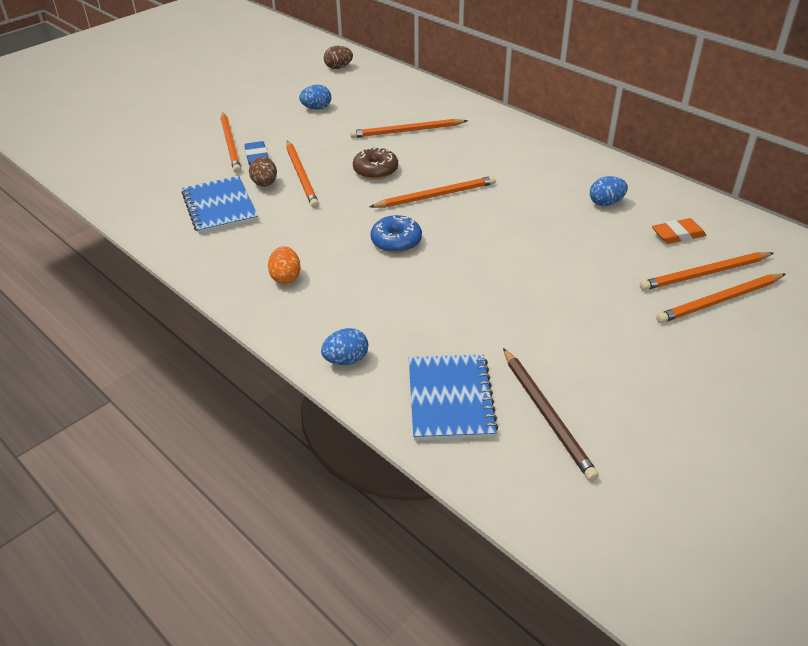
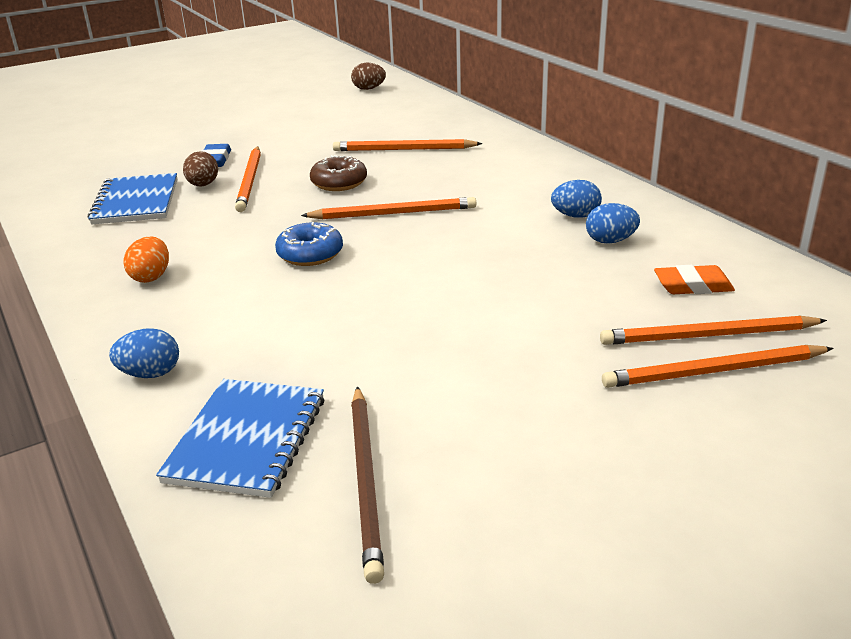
camera: 15 degrees right, 10 degrees down
orange pencil [221,112,241,173] -> none
blue egg [299,85,331,110] -> blue egg moved to [551,180,602,218]

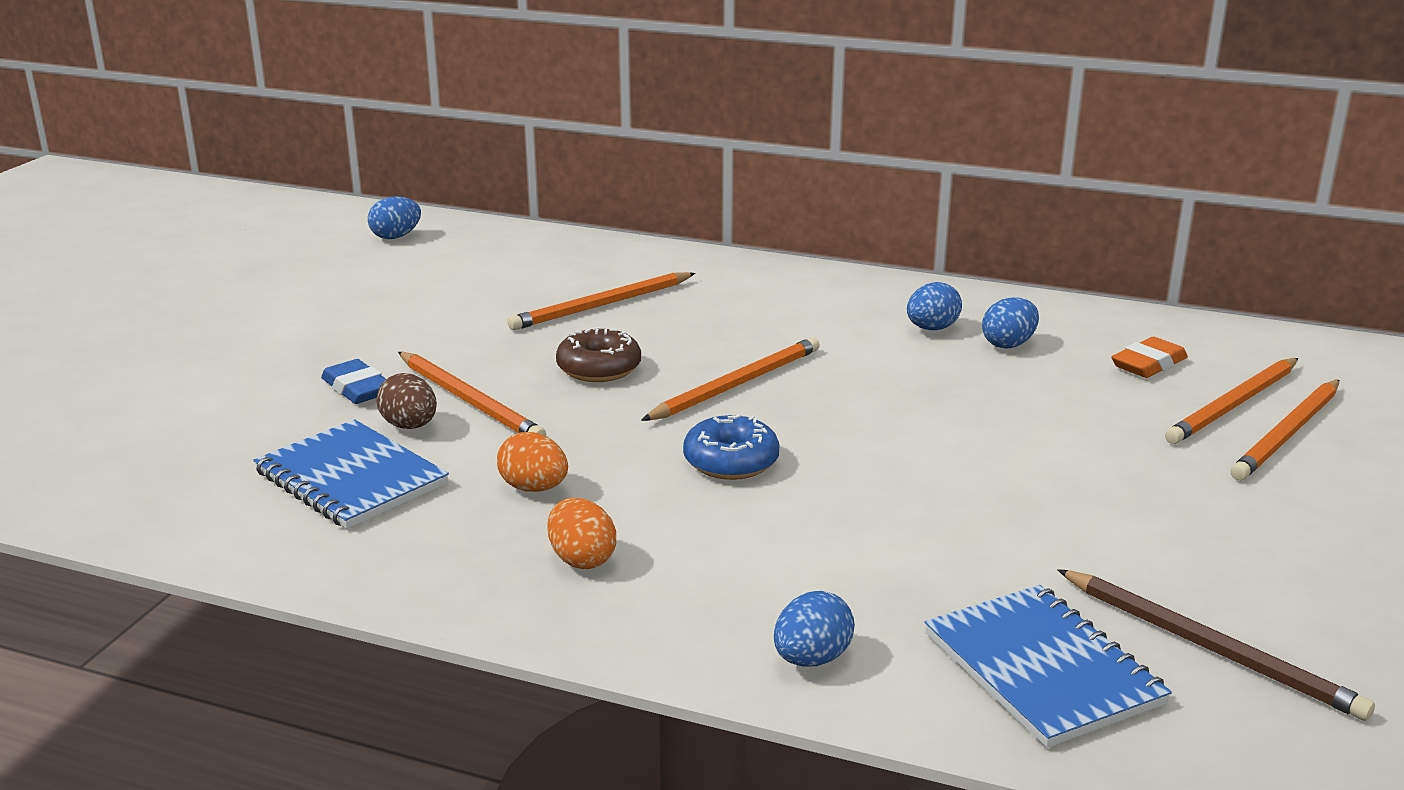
camera: 40 degrees left, 5 degrees down
brown egg [351,63,386,90] -> blue egg [368,196,421,239]
none -> orange egg [497,432,568,492]

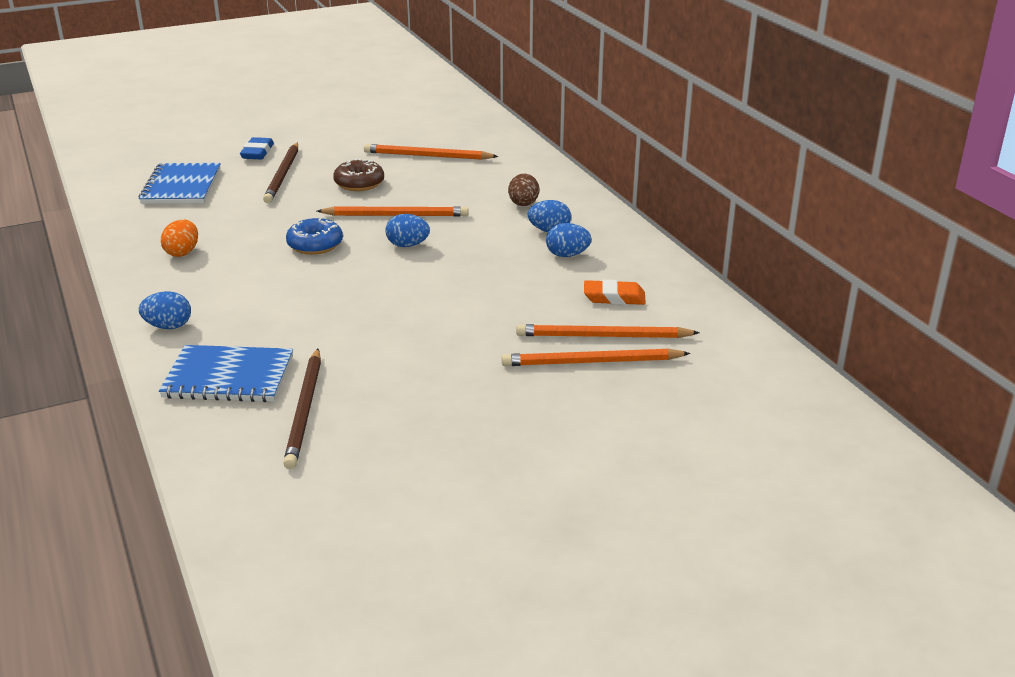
camera: 45 degrees right, 5 degrees up
blue egg [368,196,421,239] -> blue egg moved to [385,214,430,247]
brown egg [376,373,437,429] -> brown egg moved to [508,174,539,206]
orange pencil [398,352,546,436] -> brown pencil [263,142,298,203]
orange egg [497,432,568,492] -> none
blue notebook [924,585,1172,748] -> blue notebook turned 75 degrees clockwise [159,345,293,402]

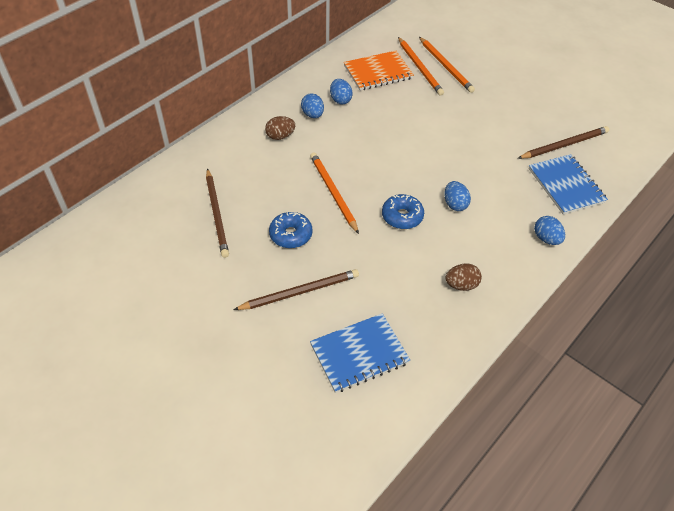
camera: 115 degrees left, 20 degrees up
orange egg [161,220,198,257] -> brown egg [445,263,482,291]
blue eraser [240,137,274,159] -> none
brown donut [333,158,384,191] -> blue donut [269,212,312,248]
orange pencil [364,144,498,160] -> brown pencil [206,168,229,258]
blue egg [385,214,430,247] -> blue egg moved to [444,181,471,211]
orange eraser [584,280,646,305] -> orange notebook [344,51,414,90]

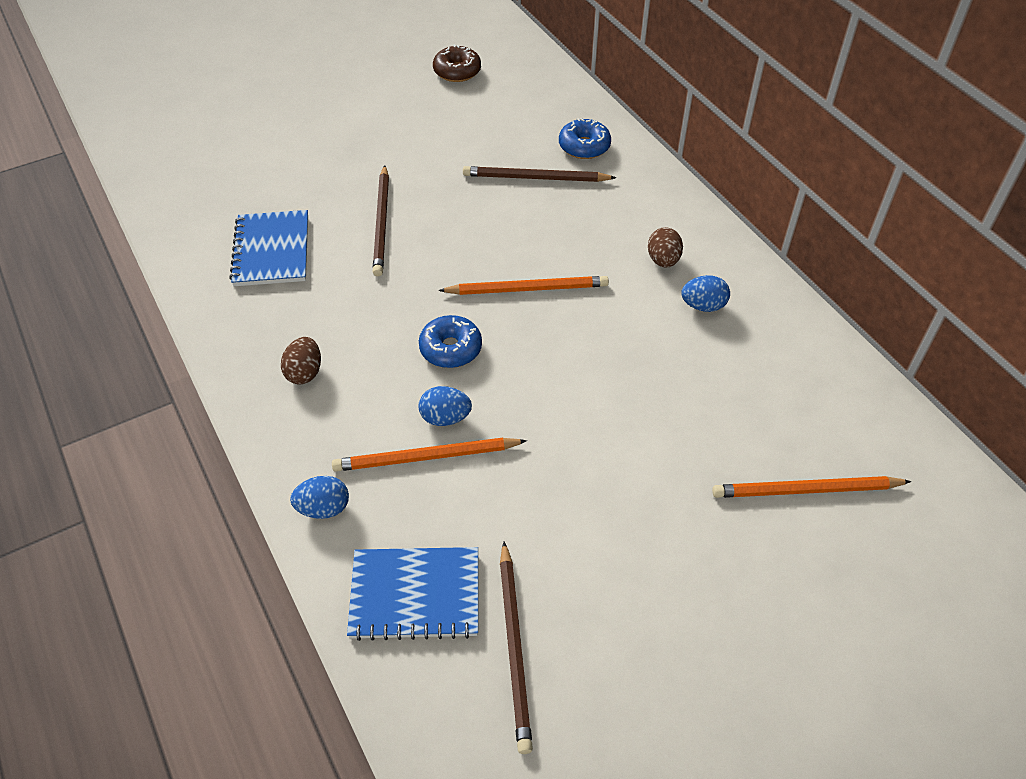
camera: 110 degrees right, 0 degrees up
blue donut [269,212,312,248] -> blue donut moved to [559,118,611,159]
blue egg [330,79,353,105] -> none
orange notebook [344,51,414,90] -> none
orange pencil [419,37,475,93] -> orange pencil moved to [332,438,527,472]
none -> brown donut [433,44,481,82]

